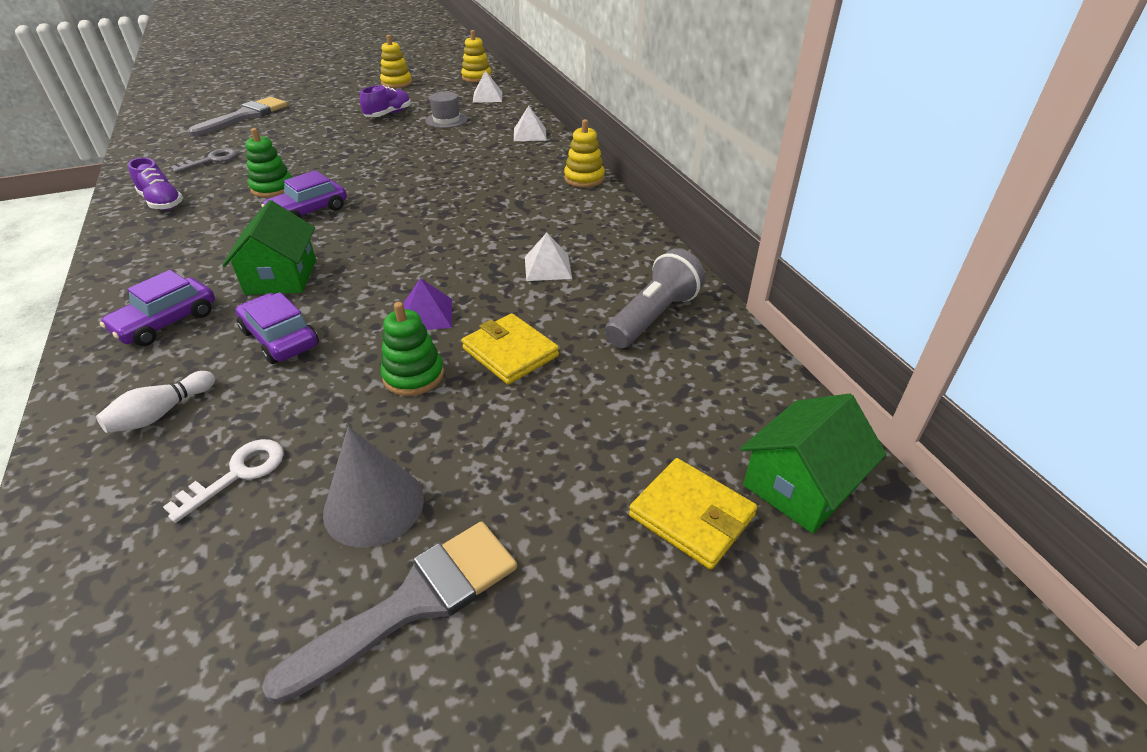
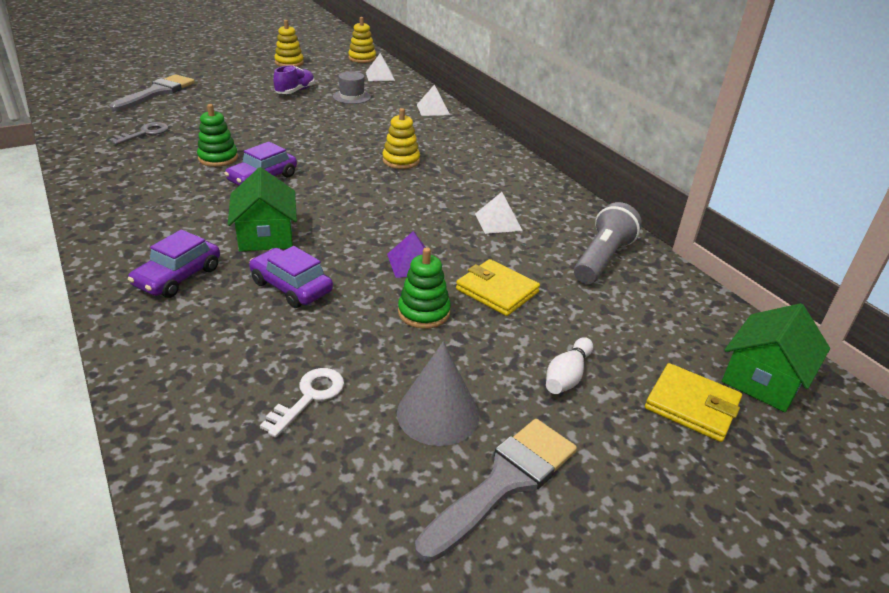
camera: 10 degrees left, 5 degrees down
white bowling pin [96,371,215,433] -> white bowling pin moved to [546,337,593,394]
purple shoe [128,157,183,210] -> none
yellow stacking toy [564,119,605,188] -> yellow stacking toy moved to [382,108,420,169]

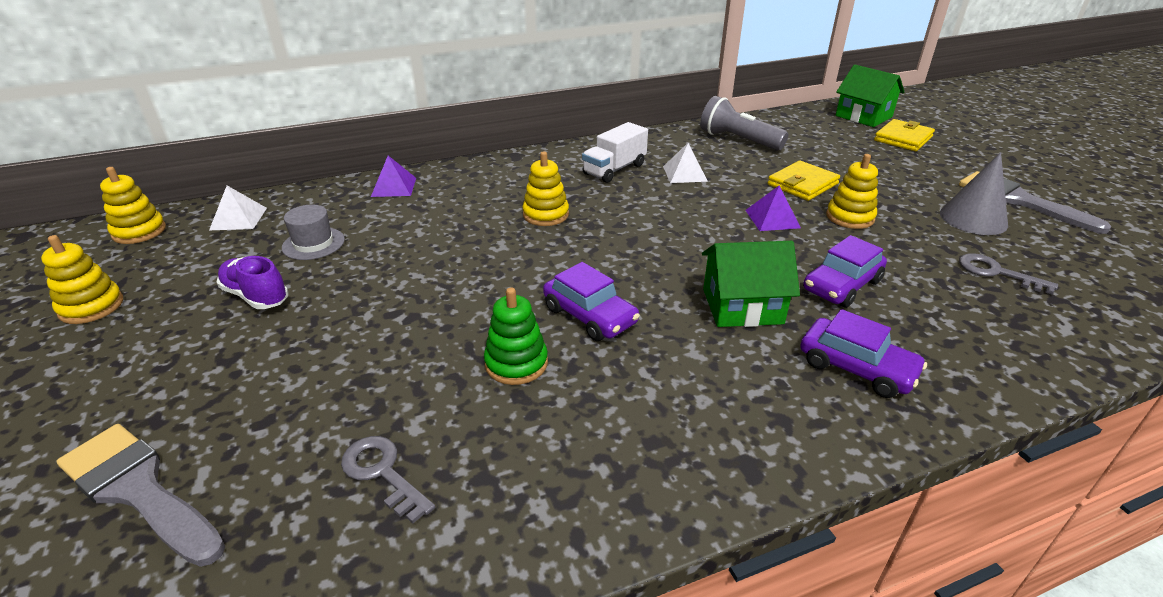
camera: 80 degrees left, 0 degrees up
white key [260,368,344,438] -> grey key [959,253,1058,295]
green stacking toy [398,247,451,329] -> yellow stacking toy [826,154,878,229]
white pyramid [417,85,450,116] -> purple pyramid [371,156,416,197]
white bowling pin [546,337,593,394] -> none
none -> white truck [582,122,648,183]

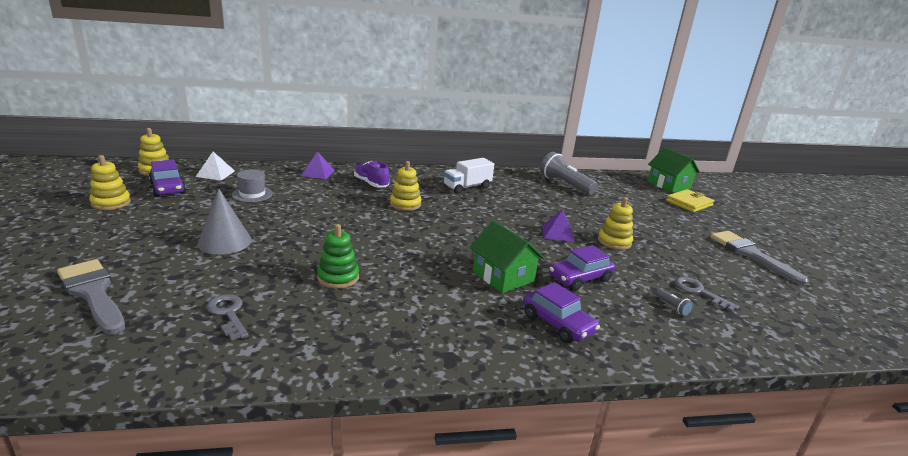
camera: 10 degrees right, 10 degrees down
purple shoe [216,256,289,309] -> purple shoe moved to [354,161,389,187]
purple car [543,262,640,341] -> purple car moved to [149,160,186,197]
white pyramid [663,143,708,183] -> none
green house [702,241,800,327] -> green house turned 45 degrees clockwise [470,221,545,293]
yellow wallet [768,161,840,201] -> none
grey cone [940,152,1008,235] -> grey cone moved to [197,189,252,255]
none -> grey flashlight [656,289,694,316]

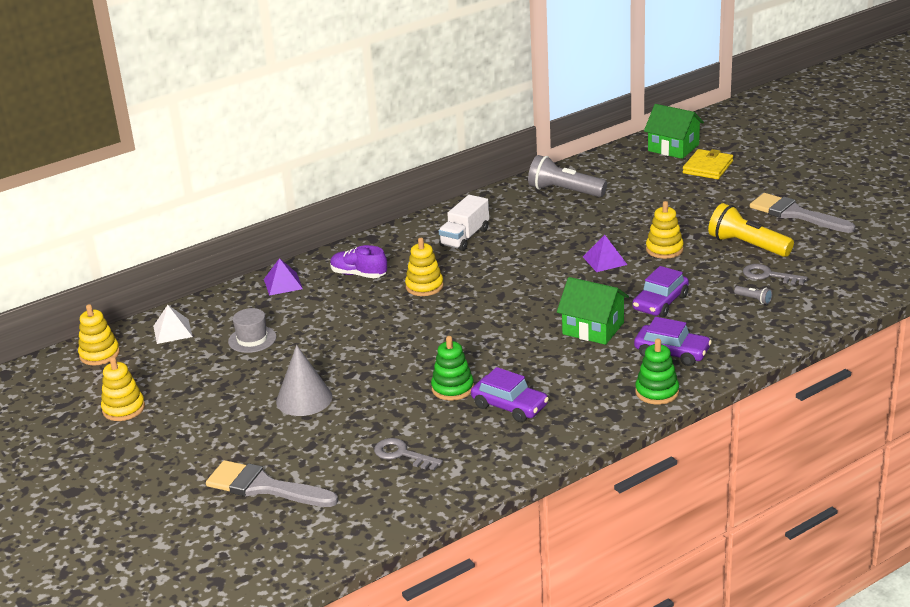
camera: 20 degrees left, 5 degrees up
purple car [149,160,186,197] -> purple car moved to [471,367,549,422]
none -> green stacking toy [635,339,679,405]
none -> yellow flashlight [708,203,794,257]

